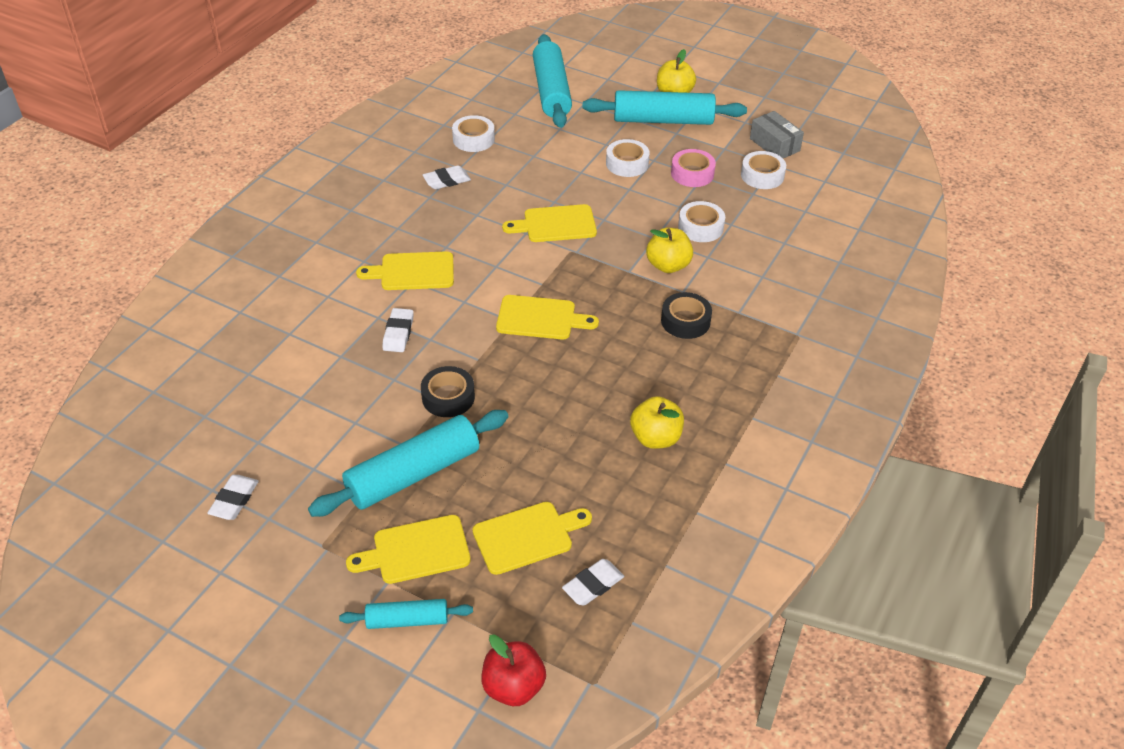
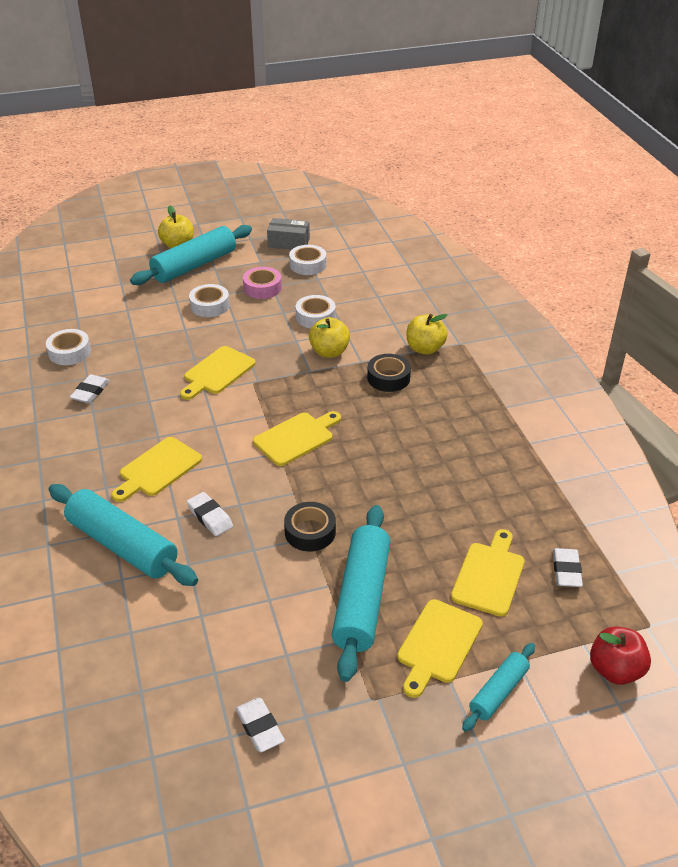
camera: 45 degrees left, 5 degrees down
turquoise rolling pin [533,34,572,128] -> turquoise rolling pin moved to [49,484,198,586]
yellow apple [630,396,684,449] -> yellow apple moved to [407,314,448,355]

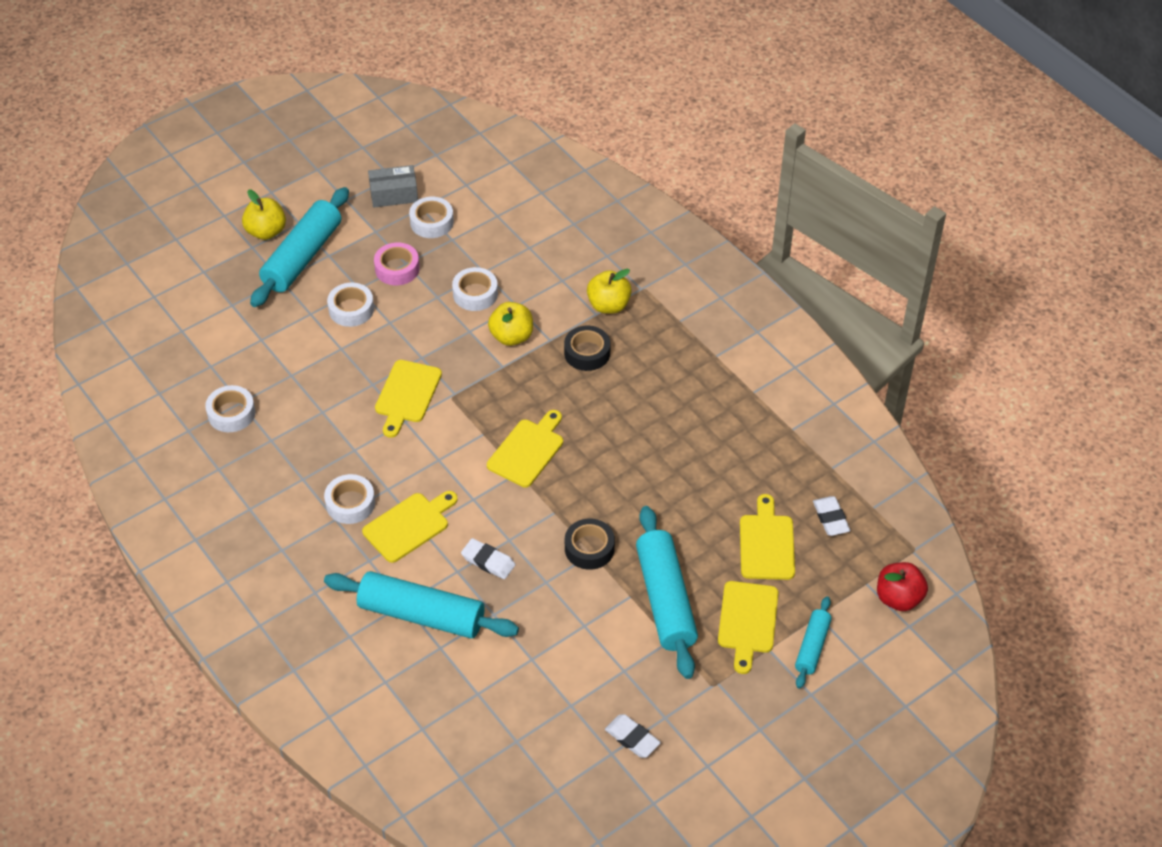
camera: 20 degrees left, 10 degrees up
white eraser [70,374,110,404] -> none
yellow cutting board [112,437,202,502] -> yellow cutting board turned 150 degrees counterclockwise [362,491,458,563]
none -> white tape [324,474,375,524]

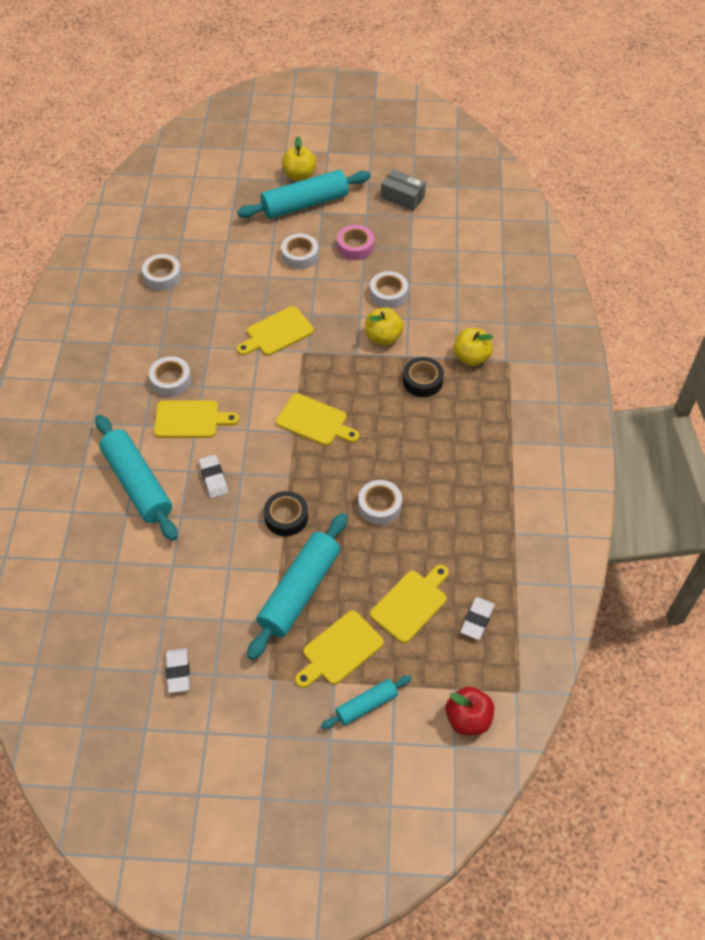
camera: 40 degrees right, 5 degrees up
white tape [409,197,454,238] -> white tape moved to [358,480,402,525]
yellow cutting board [487,410,563,487] -> yellow cutting board turned 45 degrees clockwise [276,393,359,446]

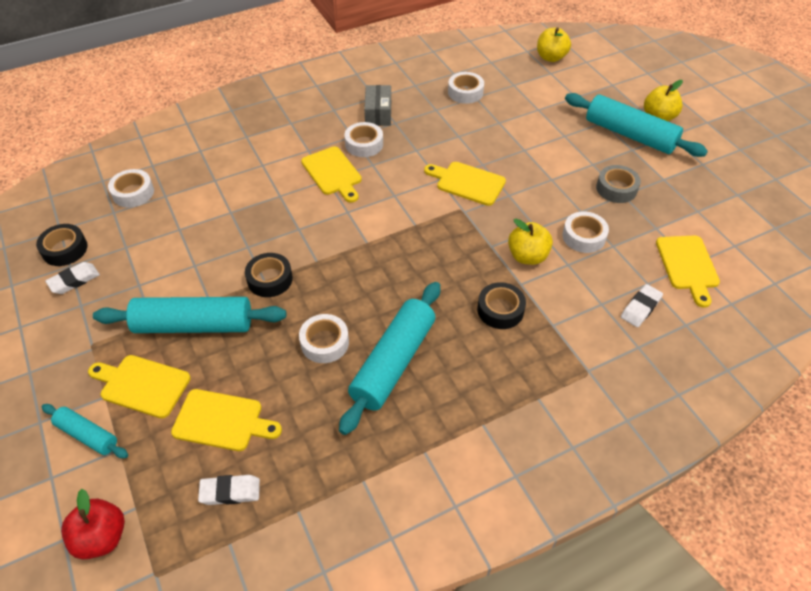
camera: 60 degrees right, 5 degrees down
turquoise rolling pin [95,415,178,541] -> turquoise rolling pin moved to [339,282,440,435]
white eraser [199,455,228,498] -> white eraser moved to [621,284,663,327]
yellow cutting board [276,393,359,446] -> yellow cutting board moved to [656,236,720,308]
white tape [281,233,319,269] -> white tape moved to [108,169,154,208]
pink tape [337,225,374,260] -> grey tape [596,165,641,203]
grey box [381,169,426,211] -> grey box moved to [364,85,391,126]
yellow apple [453,328,493,366] -> yellow apple moved to [537,27,571,62]
none -> black tape [36,224,88,266]

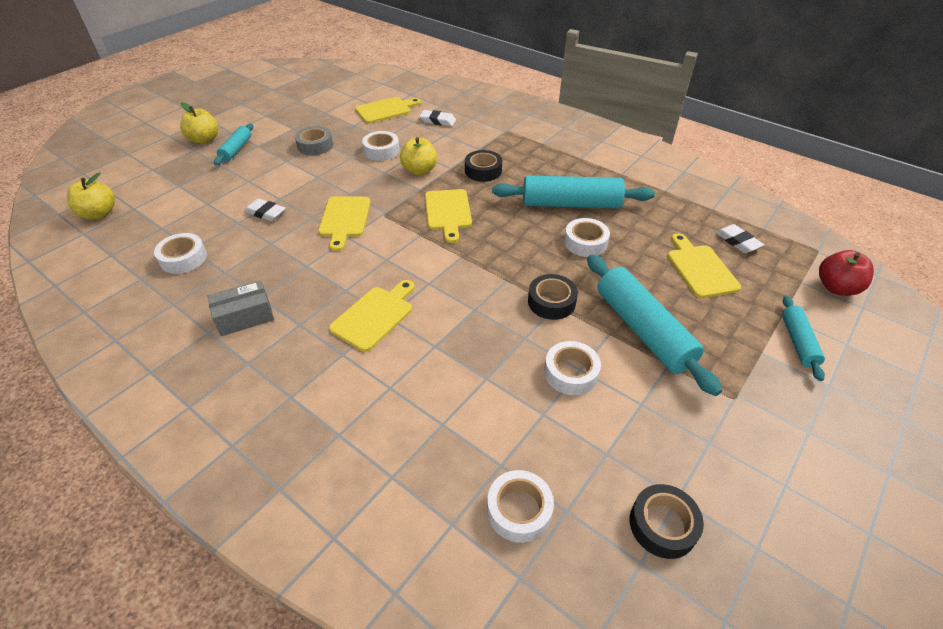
camera: 115 degrees left, 5 degrees down
white eraser [45,262,100,294] -> white eraser moved to [244,198,286,221]
yellow cutting board [88,355,191,418] -> yellow cutting board moved to [425,189,472,243]
white tape [344,122,383,157] -> white tape moved to [544,341,601,395]
turquoise rolling pin [565,93,708,157] -> turquoise rolling pin [214,124,253,165], size x0.54

